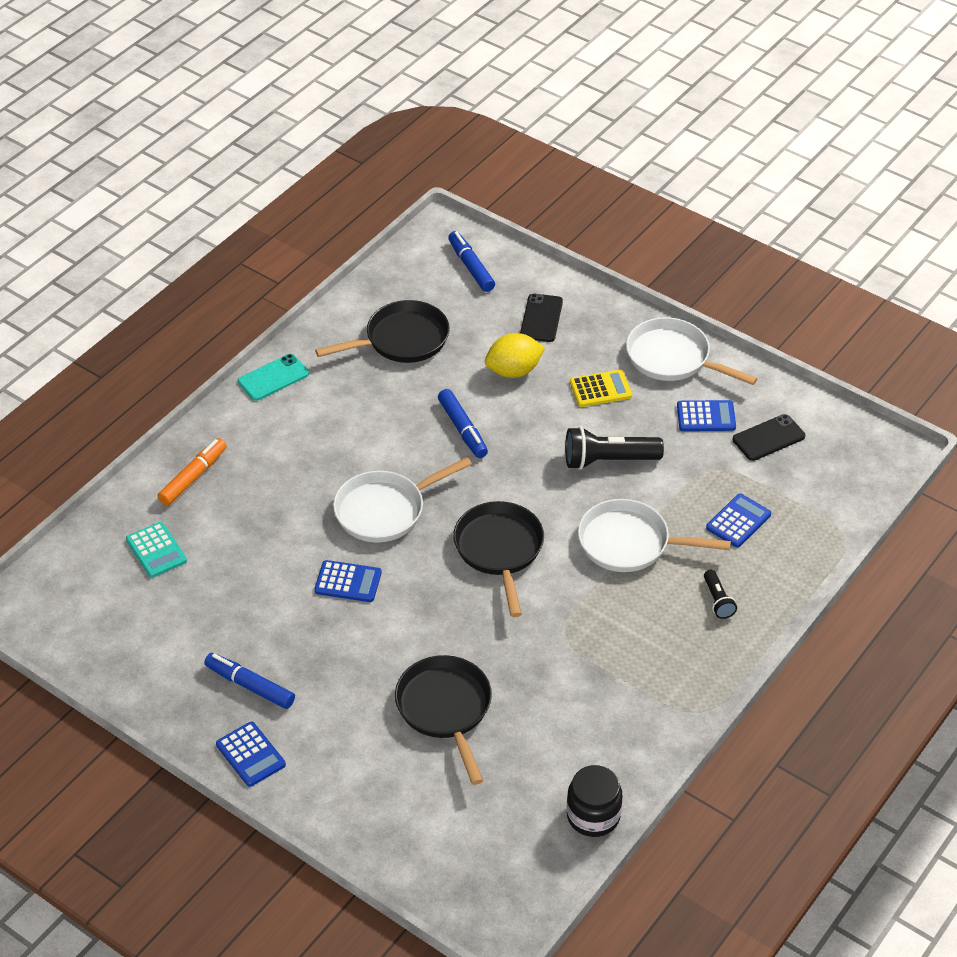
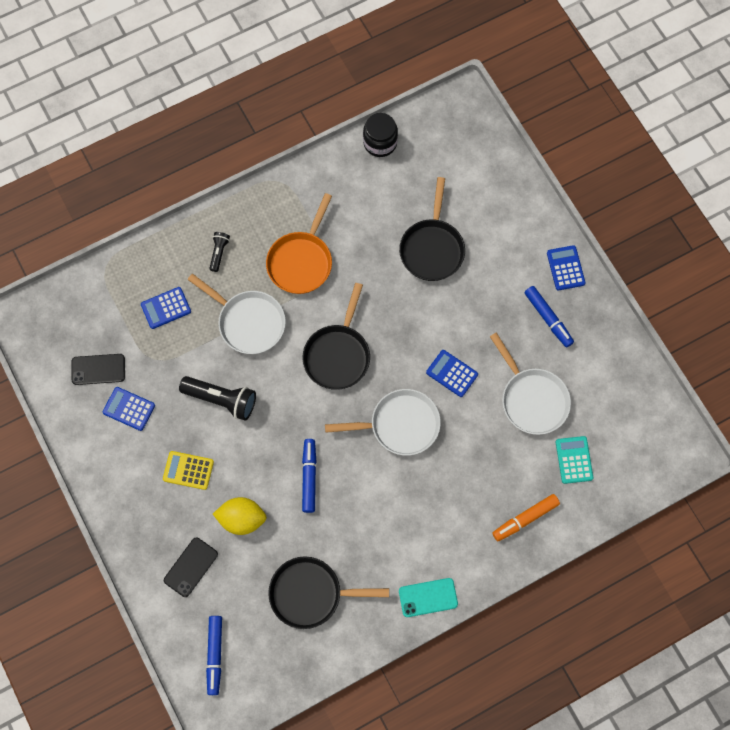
camera: 155 degrees left, 25 degrees up
white pan [626,317,758,385] -> white pan moved to [490,333,571,435]
none -> orange pan [266,193,332,294]

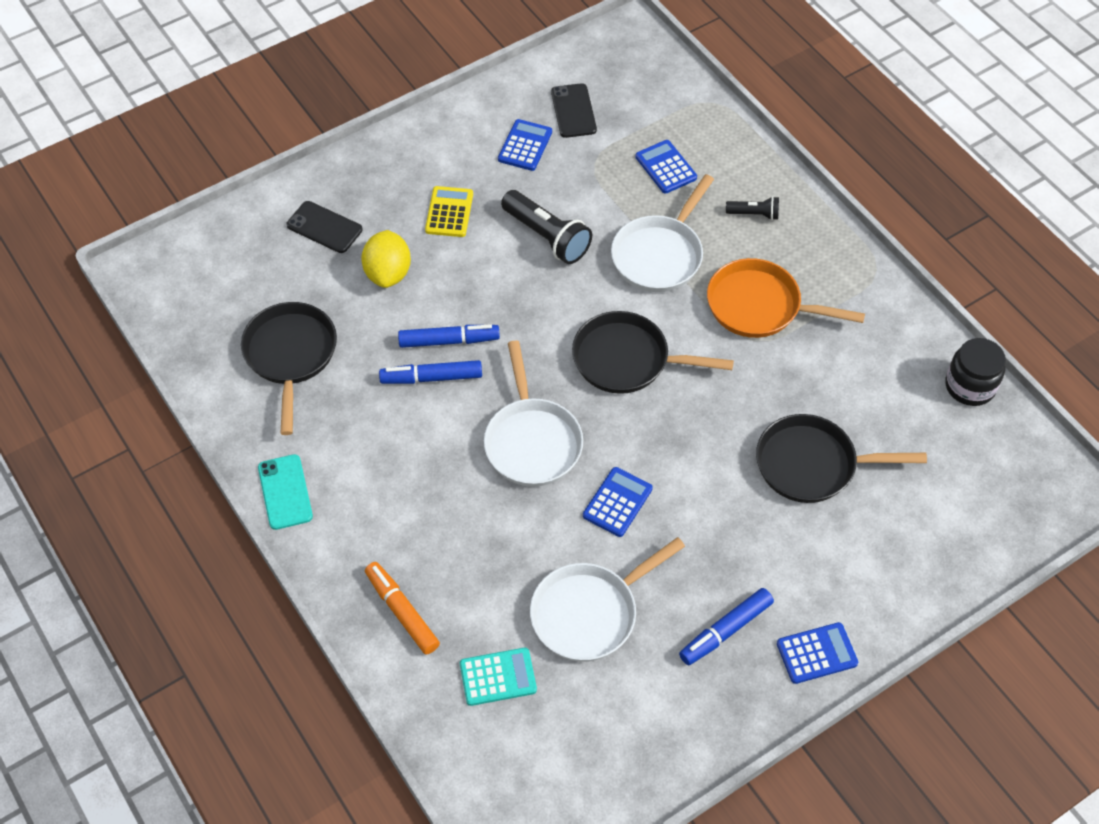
camera: 85 degrees right, 15 degrees down
black flashlight [179,376,256,421] -> black flashlight turned 60 degrees counterclockwise [501,190,592,264]
blue marker [206,616,222,695] -> blue marker moved to [379,360,482,384]

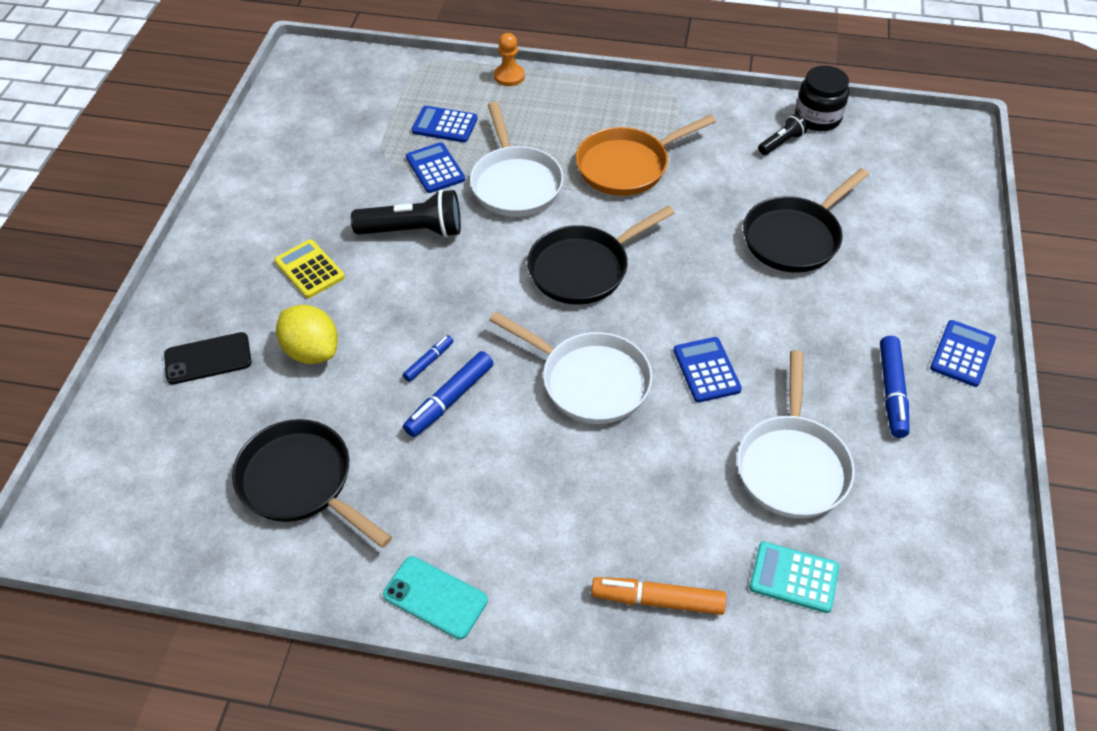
camera: 45 degrees left, 5 degrees down
blue marker [398,324,500,348] -> blue marker [403,335,453,382], size x0.57
turquoise calculator [460,648,537,706] -> turquoise calculator turned 105 degrees counterclockwise [750,542,839,613]
blue calculator [498,119,552,171] -> blue calculator moved to [406,142,465,193]
black phone [551,83,597,138] -> none
black flashlight [726,196,779,220] -> black flashlight moved to [758,114,808,155]
none -> orange pawn [494,33,525,86]

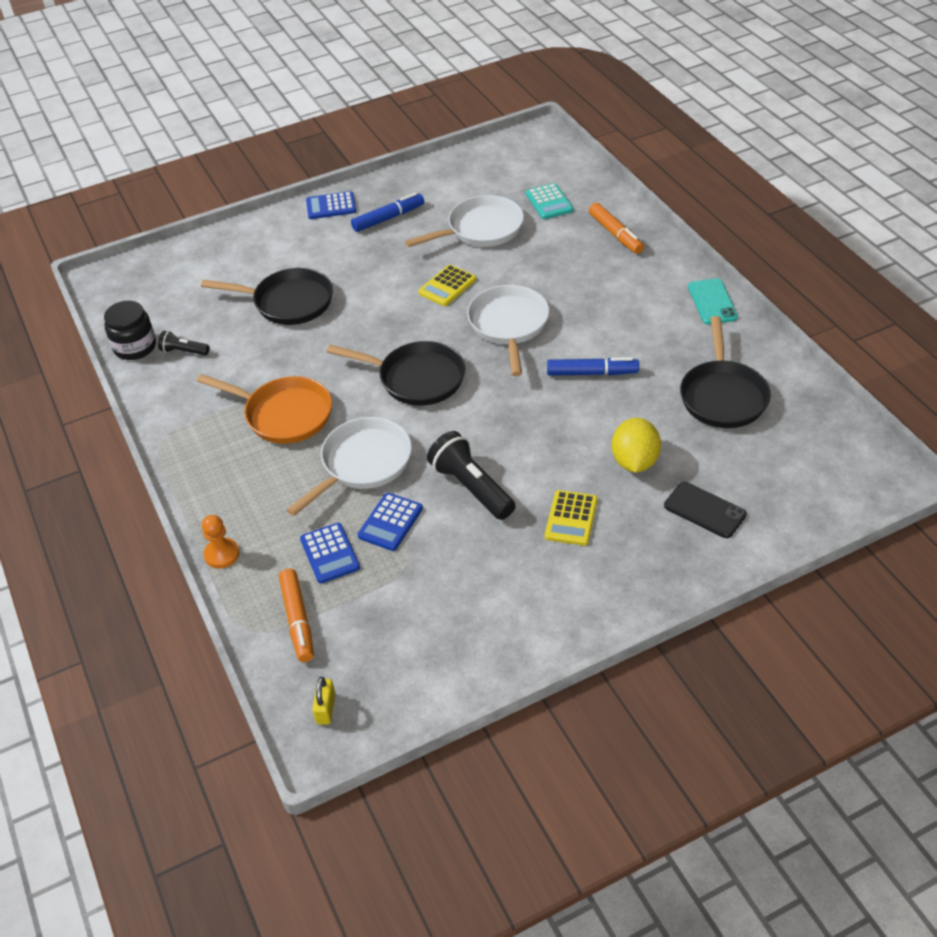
camera: 125 degrees left, 5 degrees down
blue marker [403,335,453,382] -> none
blue calculator [674,337,742,403] -> yellow calculator [418,264,476,306]
none -> orange marker [279,569,314,662]
none -> yellow padlock [312,677,335,725]

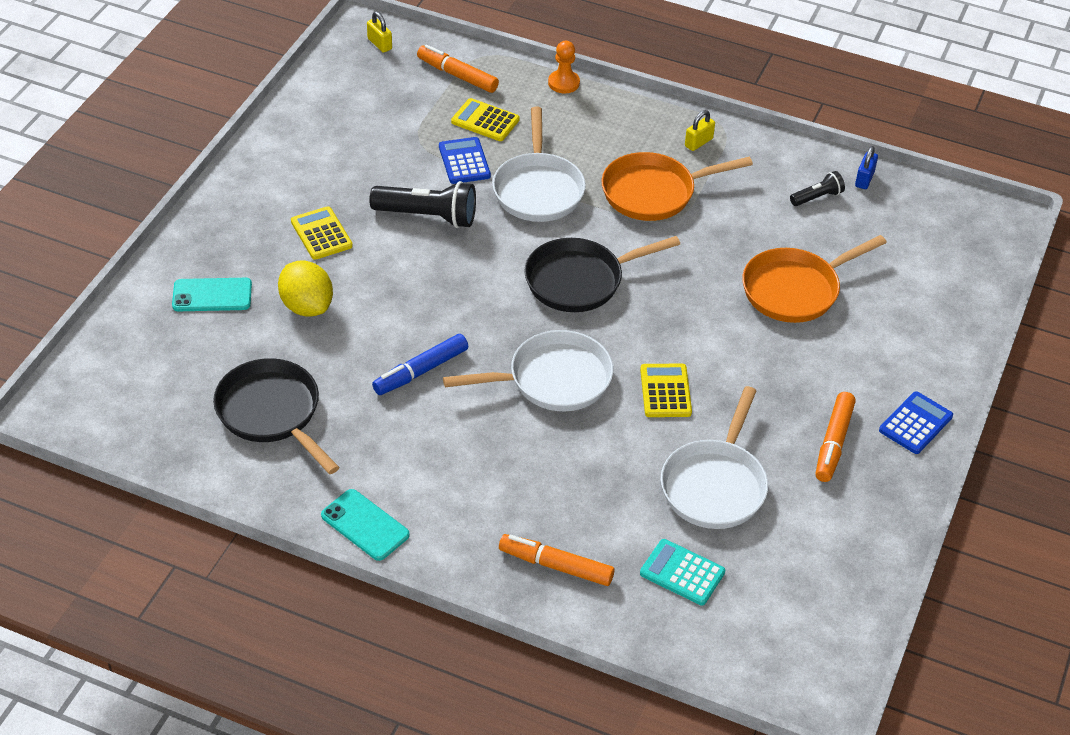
camera: 135 degrees right, 0 degrees up
black jar [104,301,156,360] -> blue padlock [855,146,878,189]
black pan [201,268,333,325] -> orange pan [742,235,887,323]
blue calculator [300,523,360,583] -> yellow calculator [451,98,520,141]
blue marker [351,192,424,232] -> orange marker [815,392,856,482]
white pan [467,285,549,376] -> white pan turned 60 degrees counterclockwise [443,330,613,411]
black phone [664,482,747,538] -> turquoise phone [172,278,252,311]
none -> yellow padlock [685,110,715,151]

